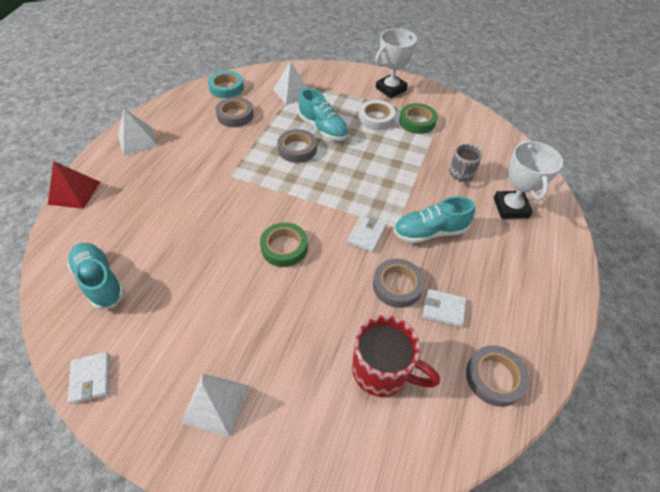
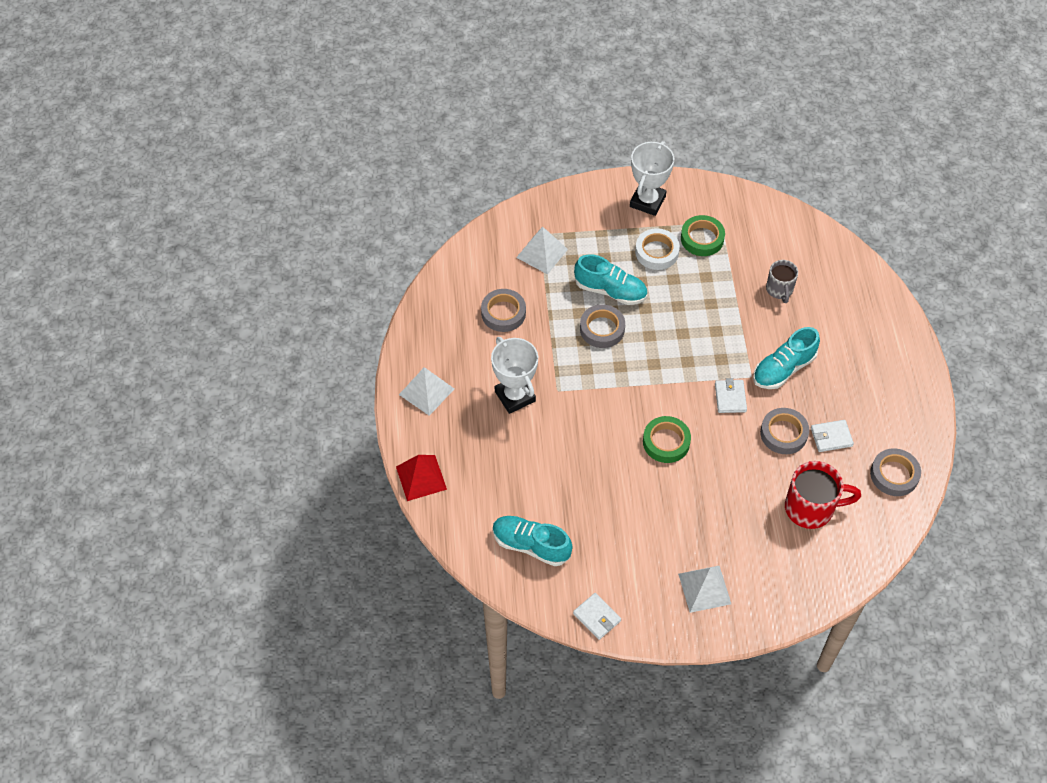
camera: 25 degrees left, 5 degrees up
turquoise tape [208,71,244,98] -> none
white trophy [494,140,563,219] -> white trophy moved to [491,337,538,414]

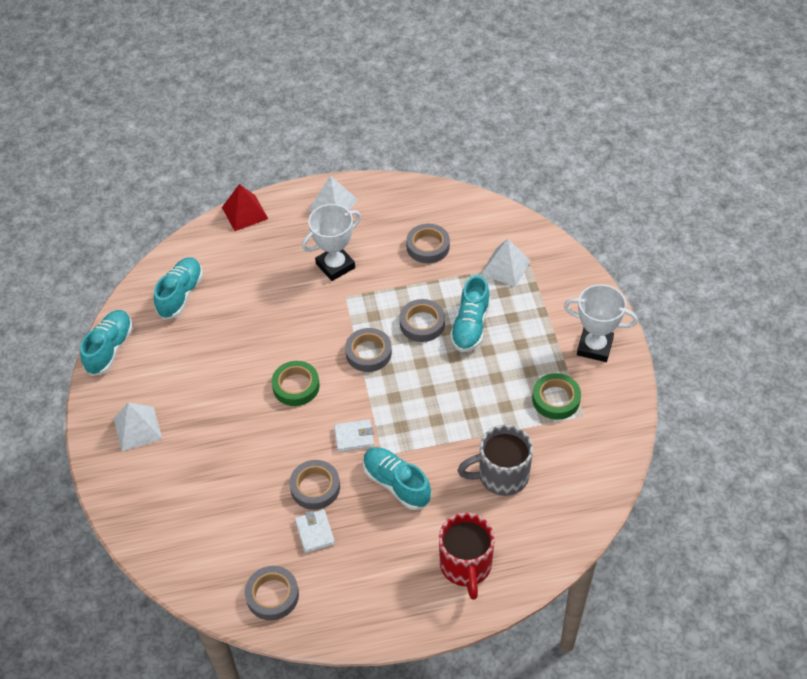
camera: 85 degrees right, 5 degrees down
white wallet [573,593,621,640] -> turquoise shoe [80,310,133,376]
white tape [635,228,680,270] -> none
grey mug [766,260,798,303] -> grey mug [457,425,533,496], size x1.63
red mug [785,461,861,529] -> red mug moved to [439,513,495,600]
none -> grey tape [345,328,392,372]

